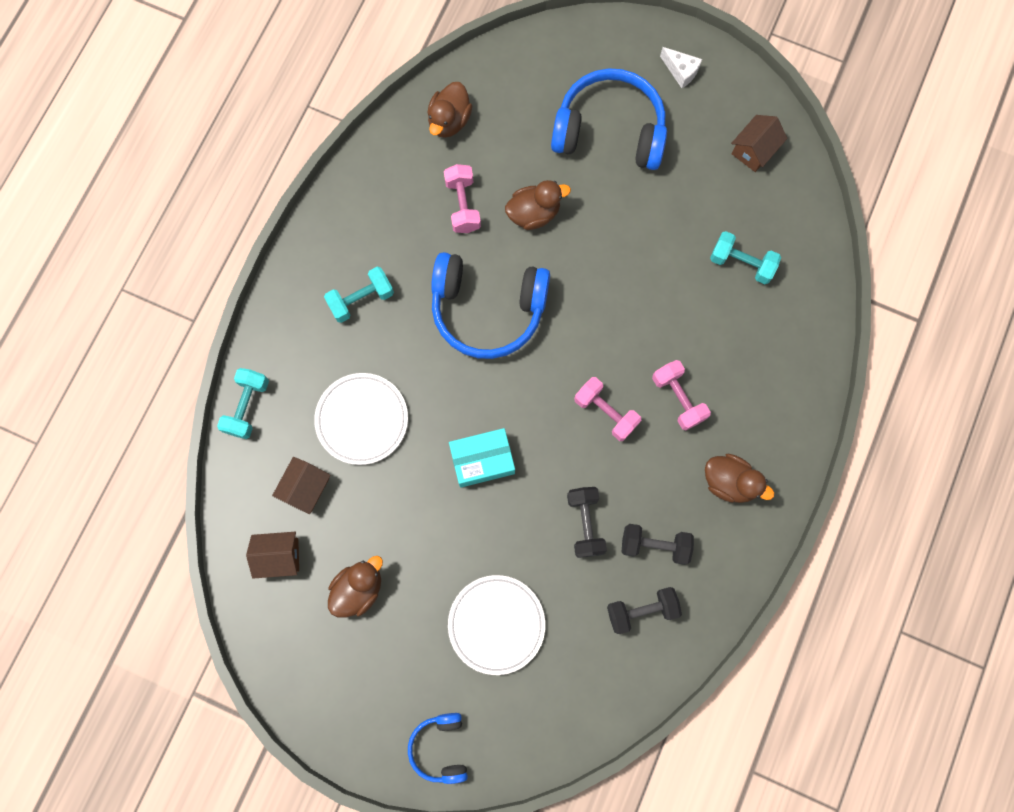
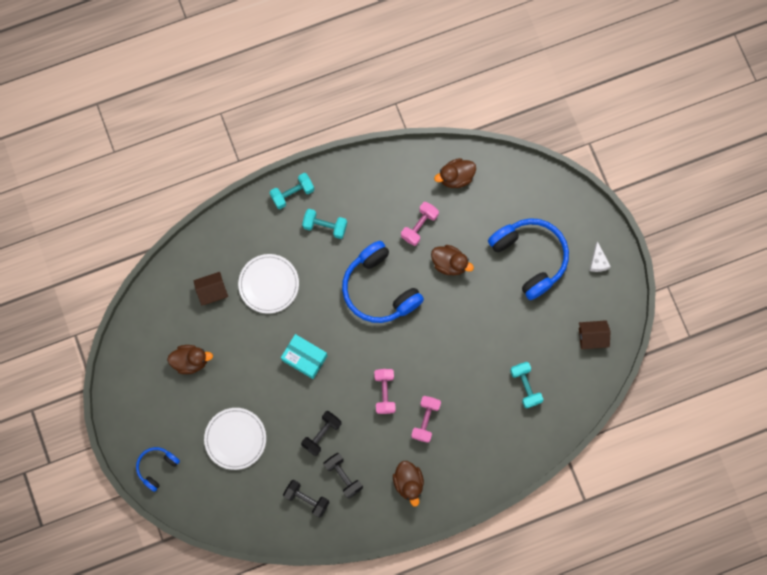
camera: 45 degrees right, 0 degrees up
turquoise dumbbell [217,368,269,439] -> turquoise dumbbell moved to [270,173,314,209]
brown house [246,532,299,579] -> none

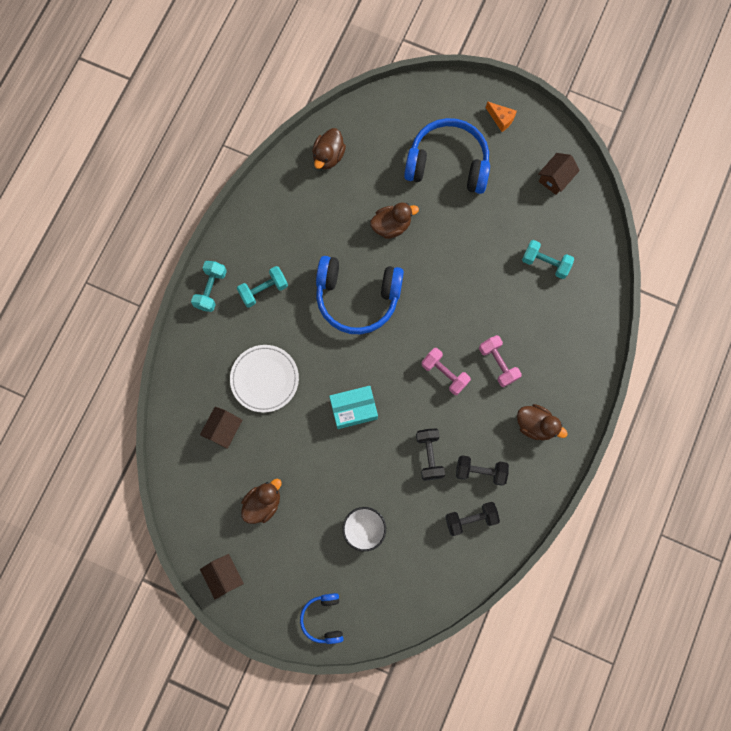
camera: 45 degrees left, 0 degrees up
white plate [204,408,266,470] -> white bowl [342,507,386,552]
pink dumbbell [401,202,439,246] -> none
white cheese [589,241,611,272] -> orange cheese [486,101,517,132]
none -> brown house [200,554,244,599]

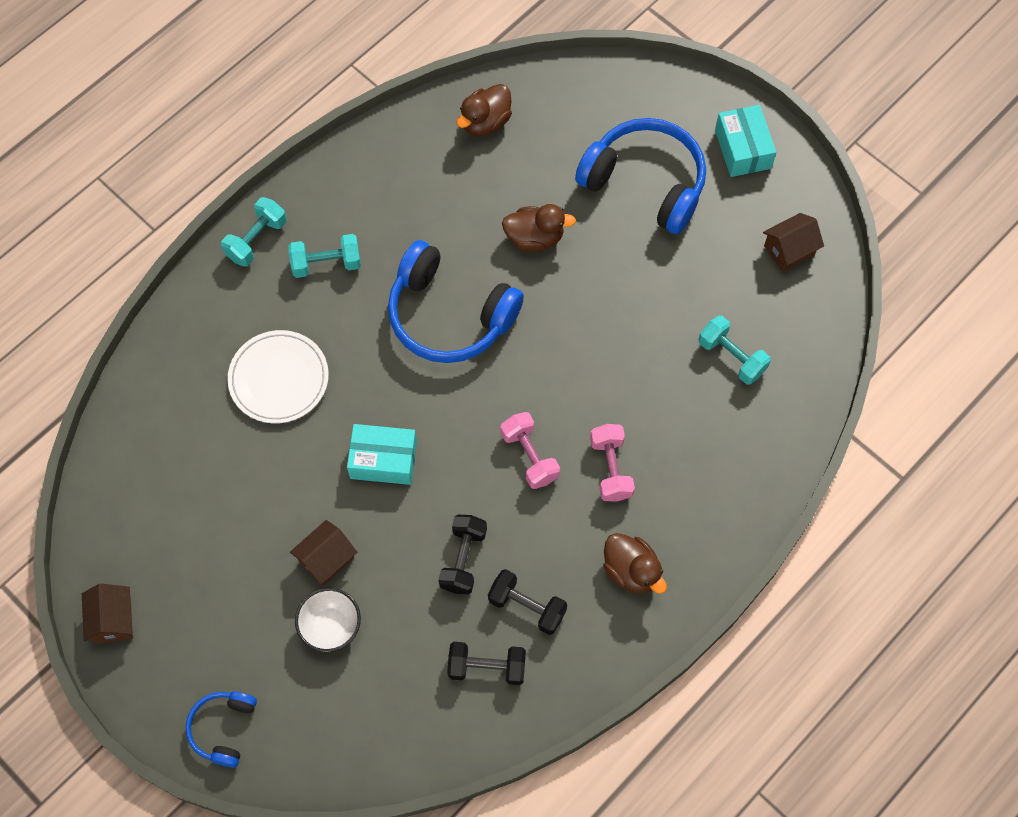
camera: 20 degrees right, 10 degrees down
brown house [200,406,242,449] -> brown house moved to [290,520,357,586]
brown duck [241,479,282,524] -> none
orange cheese [486,101,517,132] -> turquoise box [715,105,777,177]

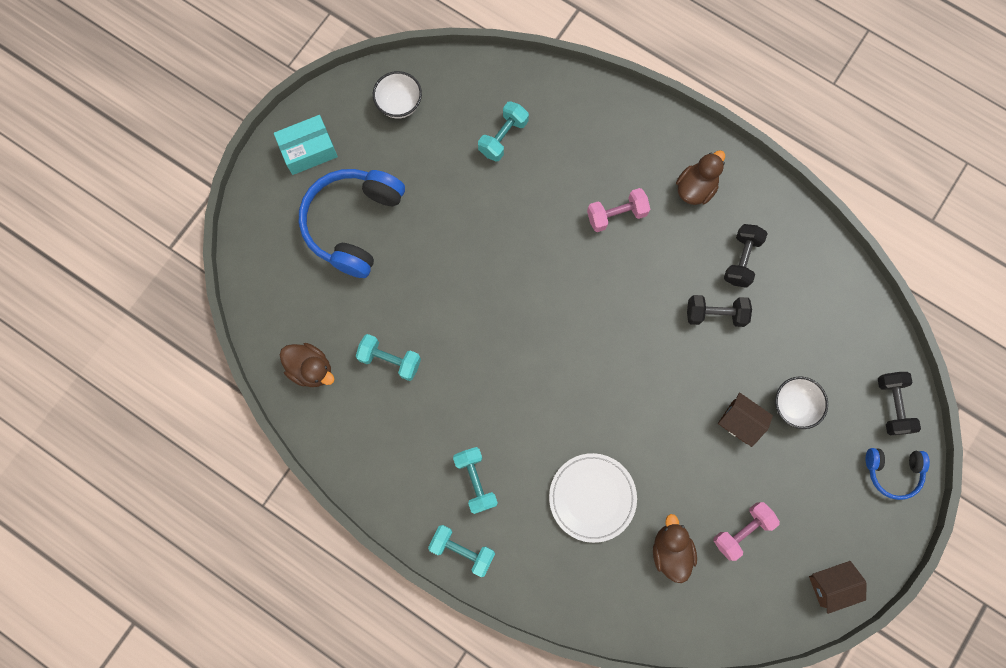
camera: 100 degrees left, 10 degrees up
turquoise box [347,424,417,485] -> none
blue headphones [388,240,524,363] -> none
black dumbbell [447,642,526,685] -> black dumbbell moved to [878,372,921,435]
pink dumbbell [501,412,560,489] -> pink dumbbell moved to [713,502,780,561]
brown duck [502,204,576,252] -> brown duck moved to [653,514,697,583]
brown house [763,213,824,272] -> white bowl [373,71,422,119]
none -> turquoise dumbbell [356,334,421,381]

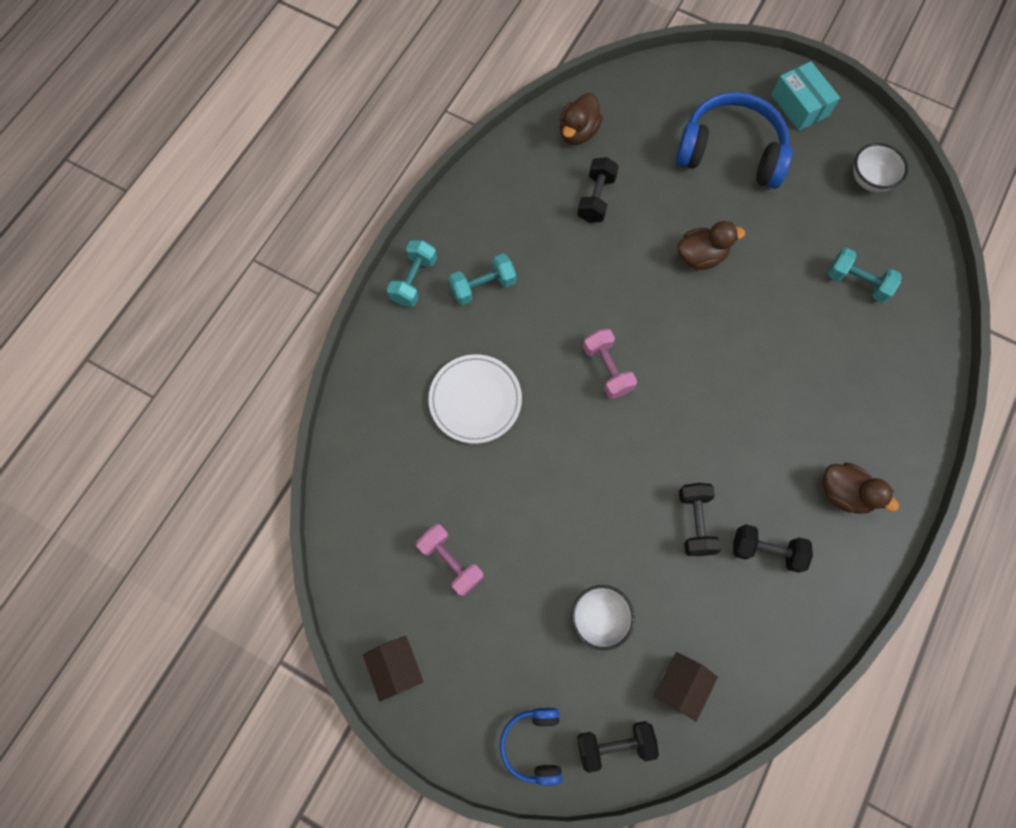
camera: 85 degrees right, 5 degrees down
turquoise dumbbell [356,334,421,381] -> black dumbbell [577,157,619,223]
pink dumbbell [587,188,650,232] -> pink dumbbell moved to [583,329,637,399]
brown duck [653,514,697,583] -> brown duck moved to [678,221,745,270]
brown house [718,392,773,447] -> brown house moved to [654,652,718,722]

